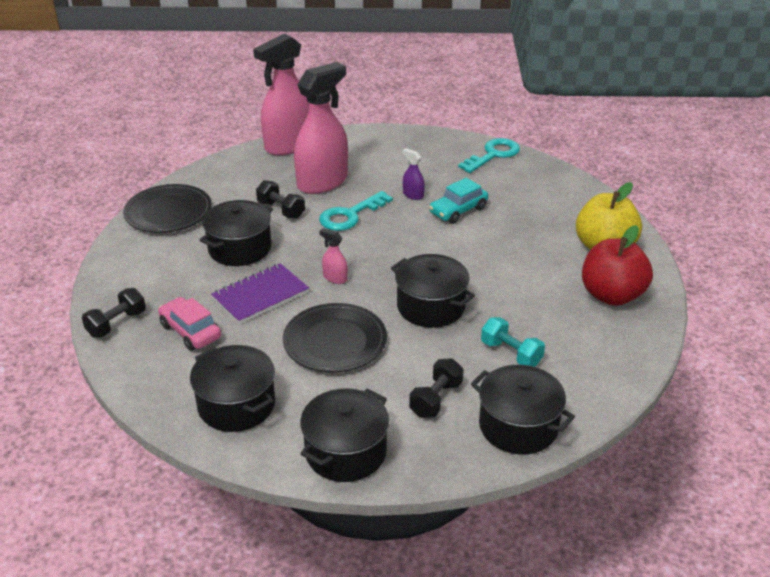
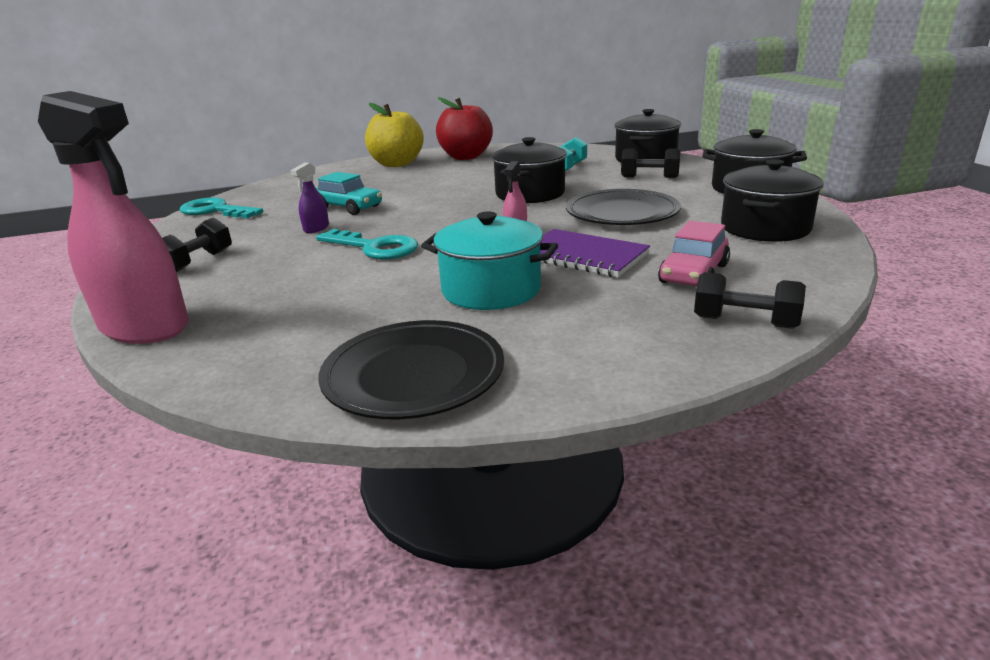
camera: 105 degrees left, 10 degrees down
black pot [200,200,273,266] -> turquoise pot [421,211,558,310]
black dumbbell [256,180,305,219] -> black dumbbell moved to [163,217,232,272]
pink spray bottle [294,62,348,194] -> none

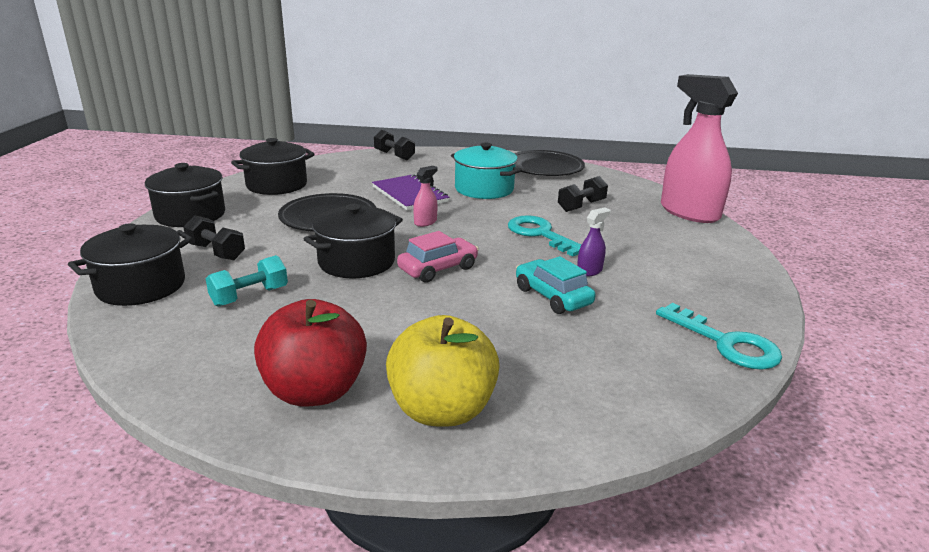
camera: 160 degrees left, 0 degrees up
black dumbbell [163,217,232,272] -> black dumbbell moved to [558,176,608,212]
pink car [658,221,730,286] -> pink car moved to [397,231,479,283]

